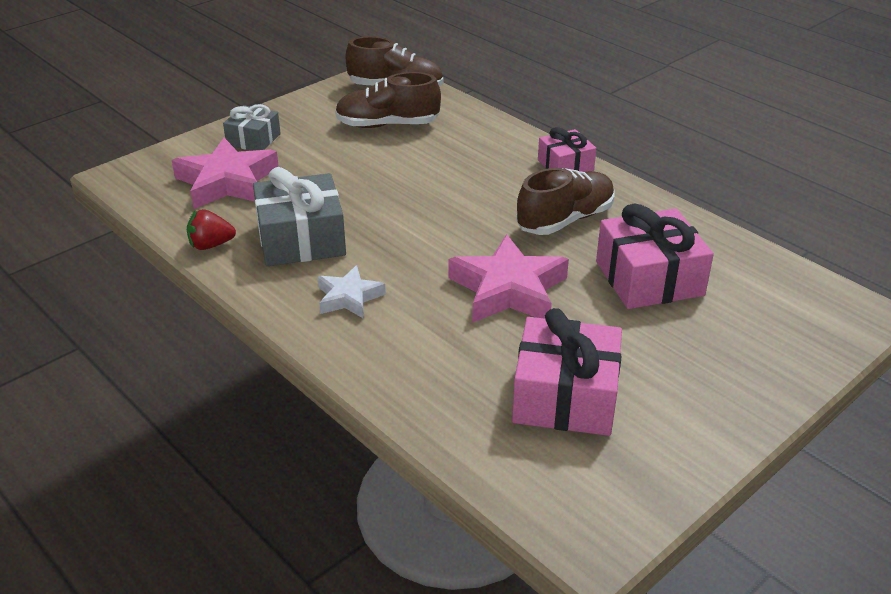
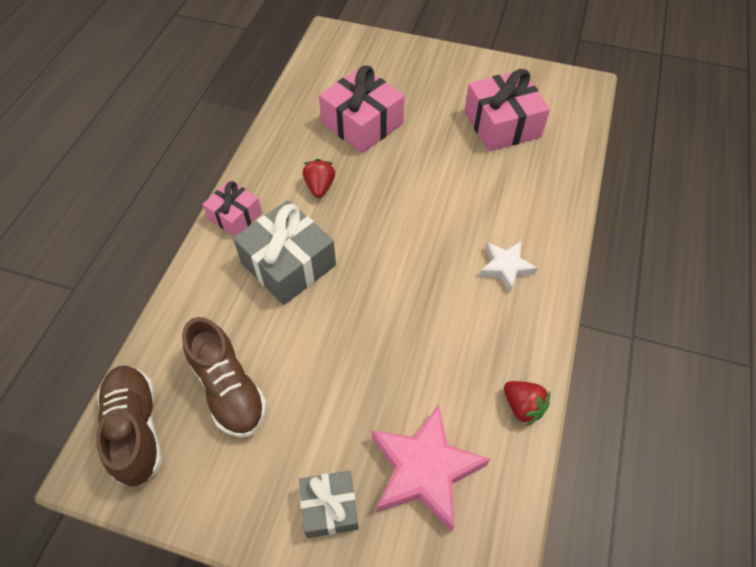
camera: 120 degrees left, 20 degrees up
grey gift [253,167,346,266] -> grey gift moved to [233,200,336,305]
pink star [448,234,569,323] -> none
brown shoe [517,168,615,235] -> red strawberry [303,159,335,198]

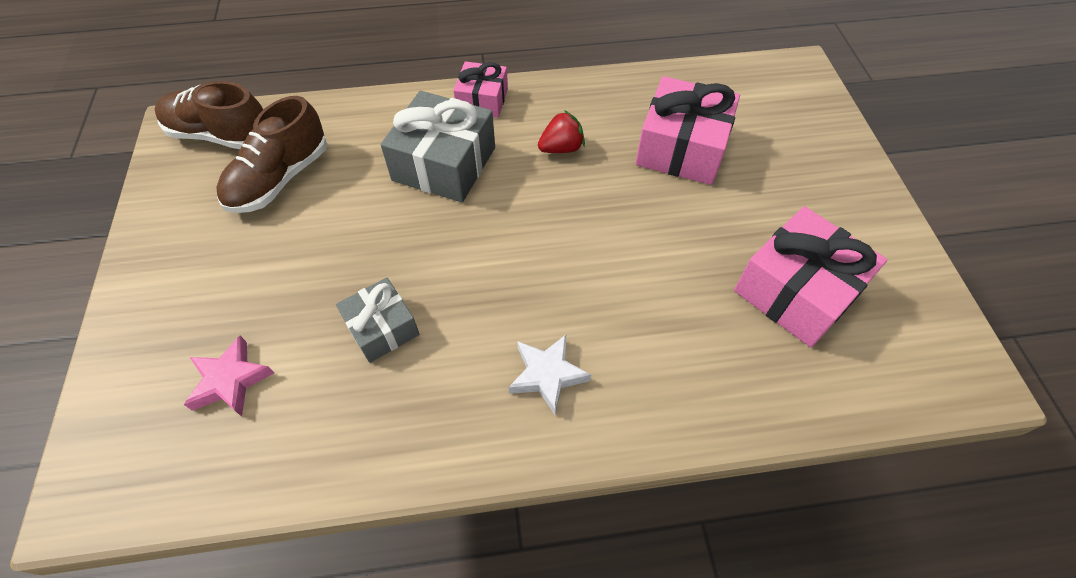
camera: 65 degrees right, 0 degrees up
brown shoe [96,365,162,487] -> brown shoe turned 120 degrees counterclockwise [155,81,263,149]
grey gift [299,471,359,538] -> grey gift moved to [336,278,419,363]
pink star [372,404,490,532] -> pink star [184,335,274,416], size x0.57
red strawberry [504,381,550,426] -> none

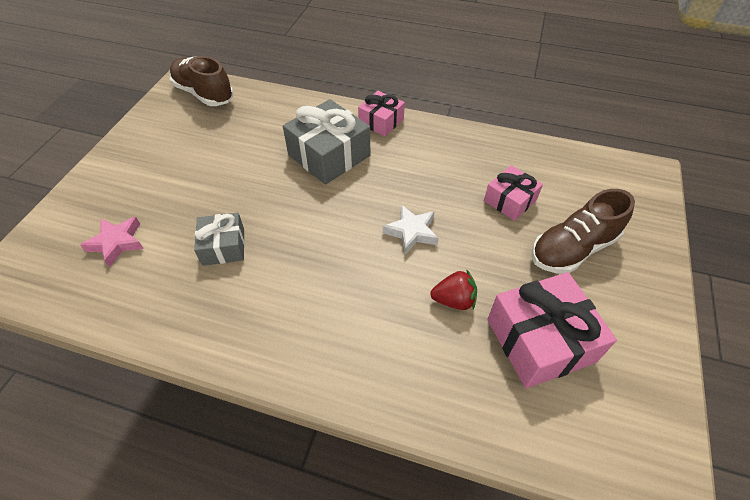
camera: 25 degrees right, 5 degrees down
brown shoe [216,96,327,213] -> brown shoe moved to [532,189,635,274]
white star [509,335,591,415] -> white star moved to [383,205,439,254]
red strawberry [538,110,585,153] -> red strawberry moved to [430,269,477,310]
pink gift [635,76,740,185] -> pink gift [484,165,543,221], size x0.59

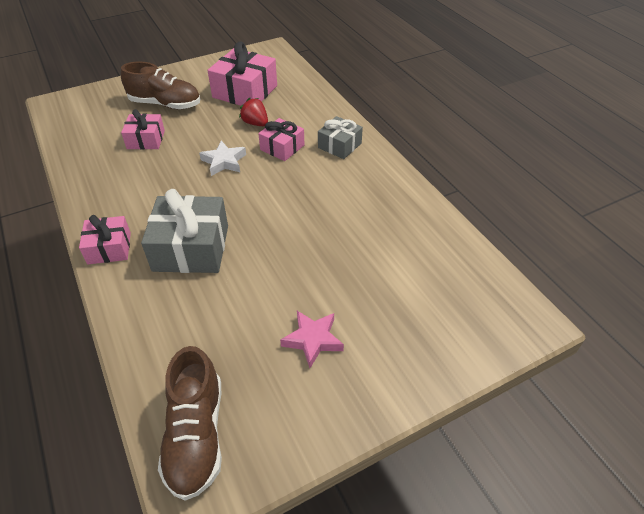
camera: 135 degrees left, 5 degrees down
pink star [80,217,144,267] -> pink star moved to [280,311,344,368]
grey gift [194,213,245,266] -> grey gift moved to [318,116,363,159]
none -> pink gift [258,118,305,161]

